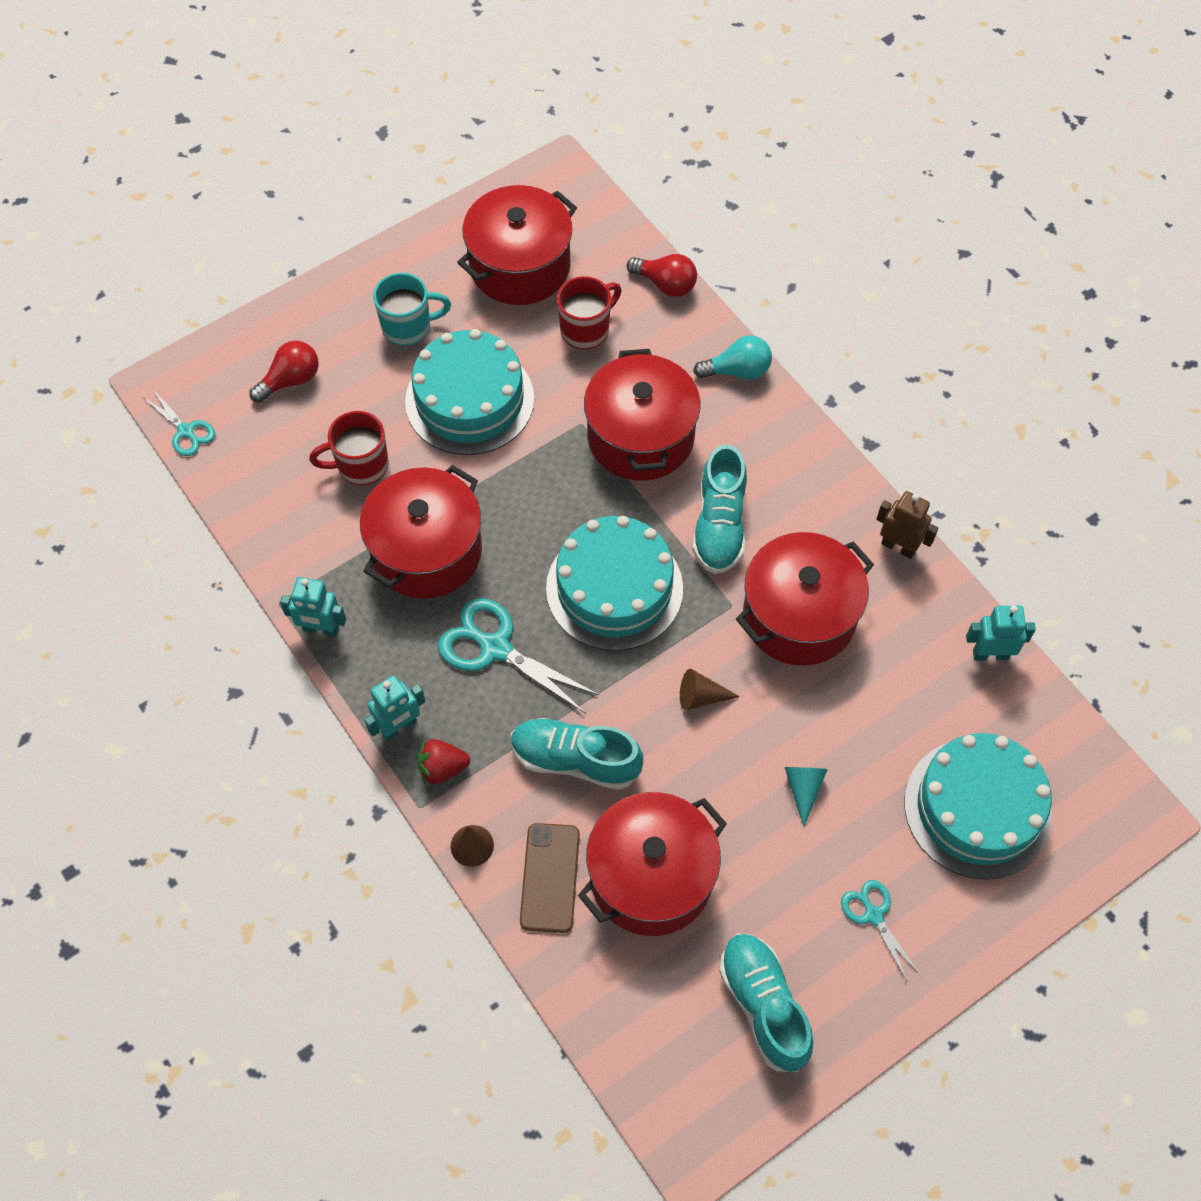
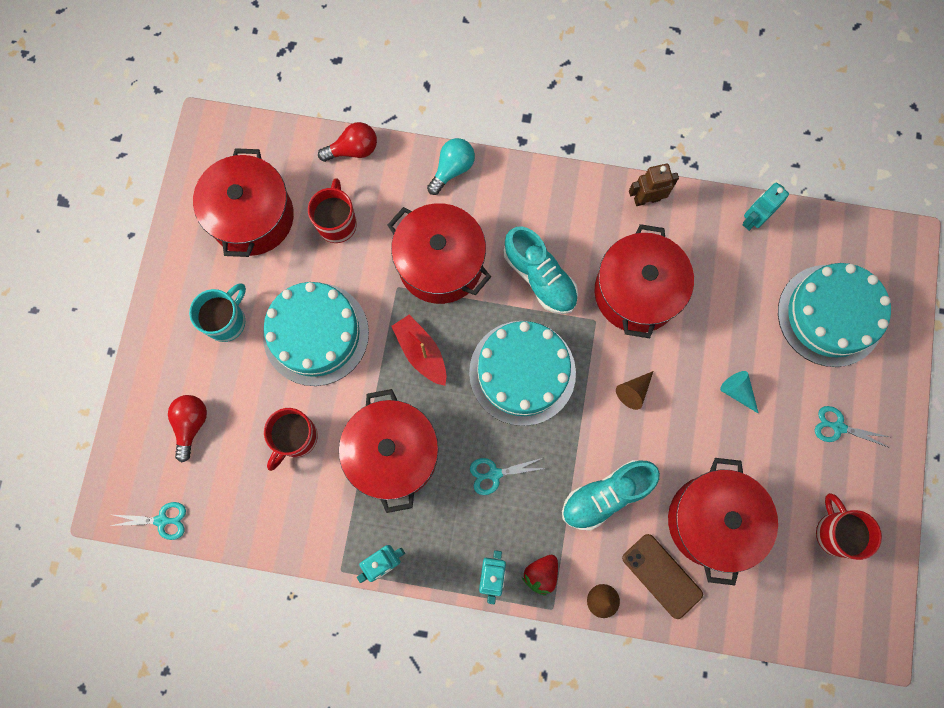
camera: 45 degrees left, 15 degrees up
turquoise scissors [437,598,600,714] -> turquoise scissors [470,458,546,495], size x0.57
turquoise shoe [719,934,813,1072] -> red mug [816,493,882,560]
none -> red boat [391,315,446,386]

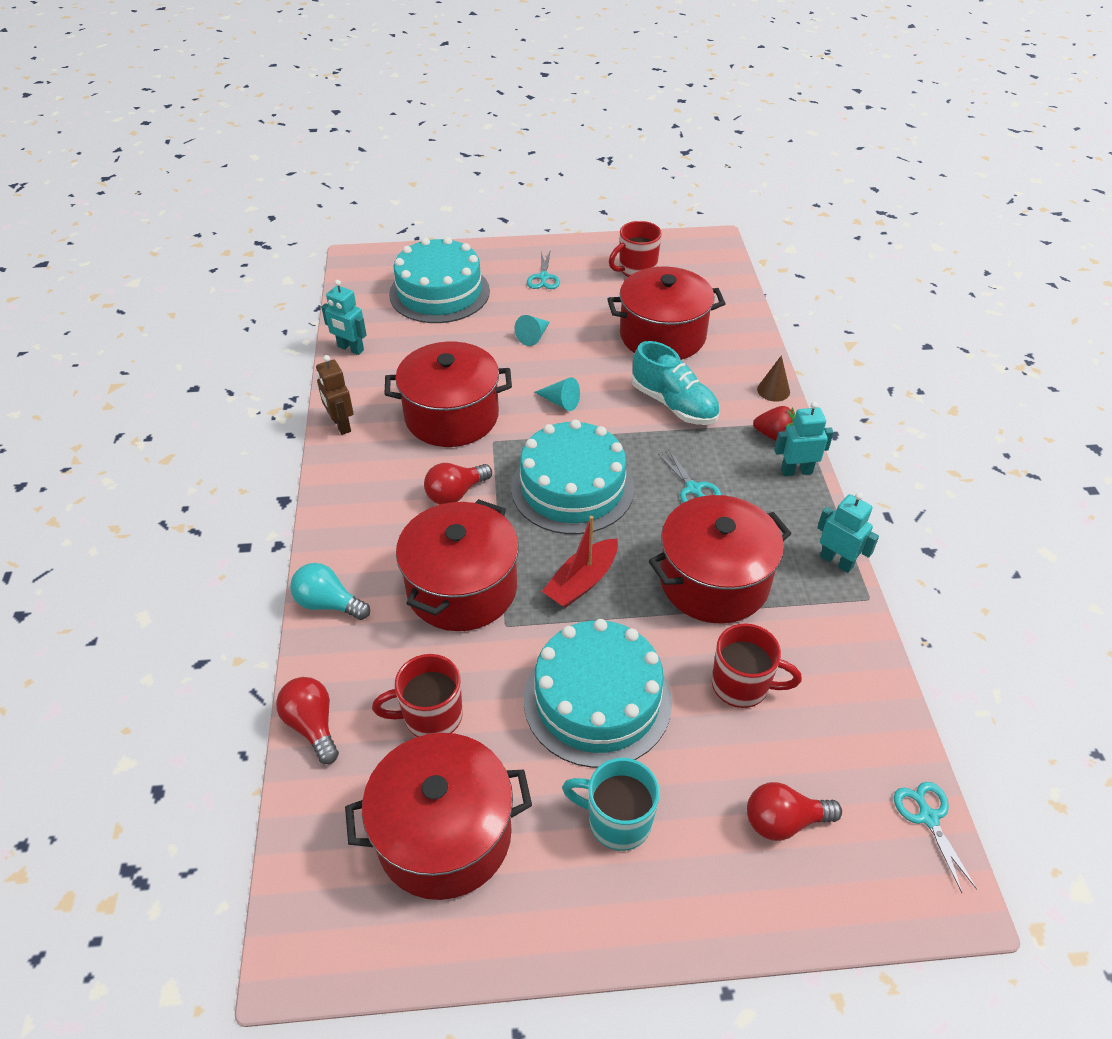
camera: 105 degrees left, 30 degrees down
turquoise shoe [504,227,578,314] -> red light bulb [424,463,492,505]
brown cone [616,371,653,410] -> turquoise cone [534,377,580,411]
brown phone [622,534,703,619] -> none

